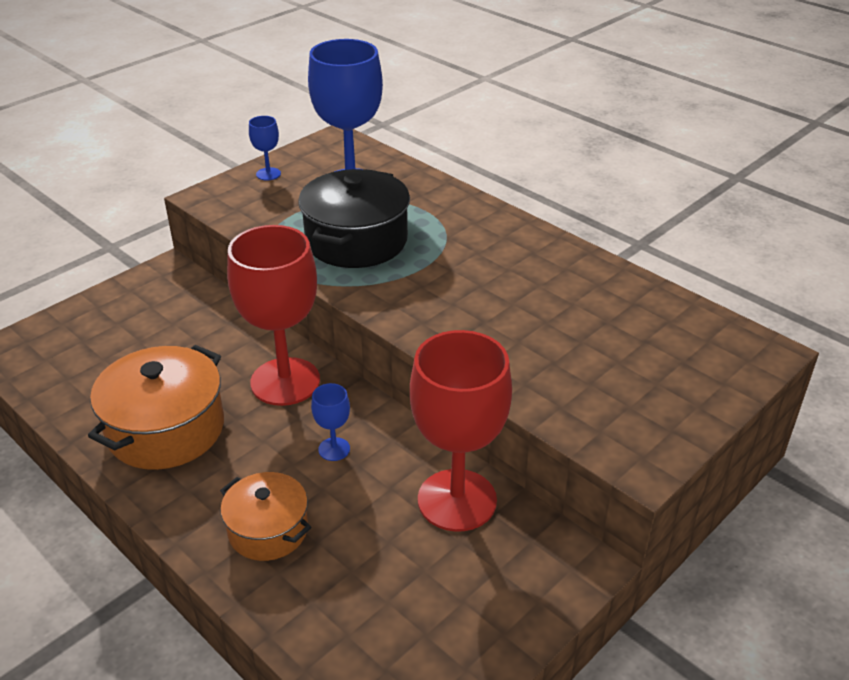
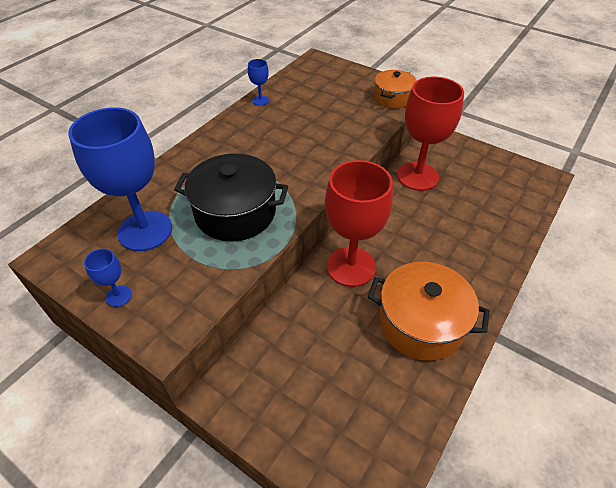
camera: 100 degrees left, 10 degrees up
orange pot [220,472,311,561] -> orange pot moved to [374,70,417,108]
blue goblet [311,383,350,461] -> blue goblet moved to [248,59,269,106]

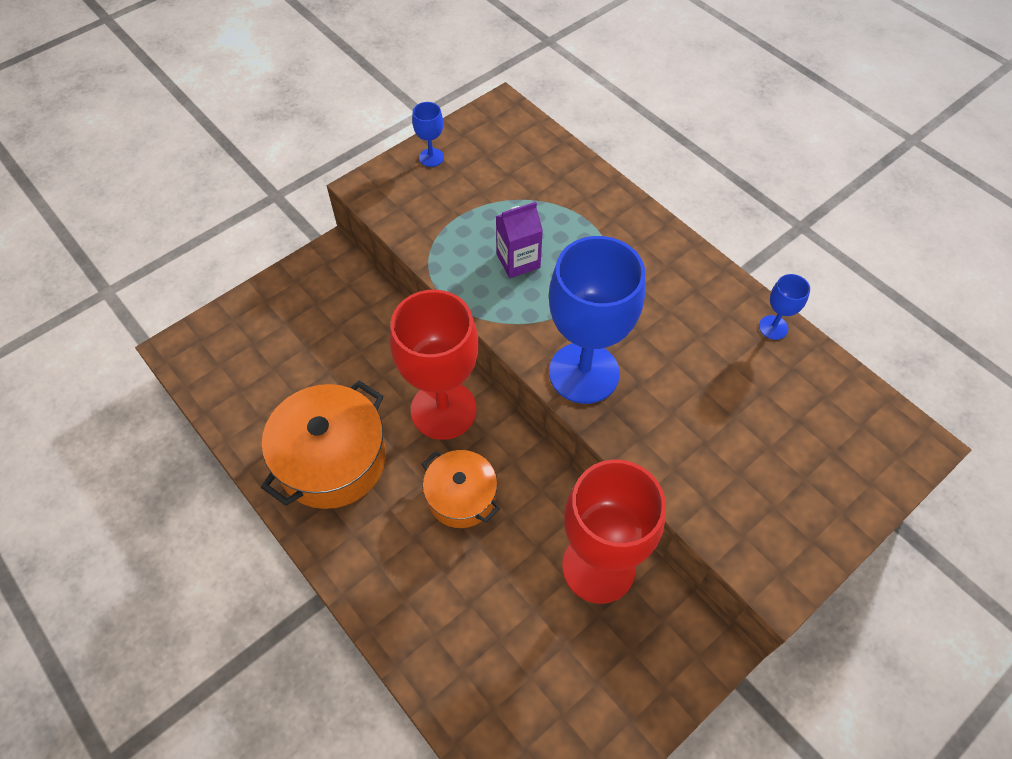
camera: 105 degrees right, 10 degrees up
blue goblet [68,107,172,251] -> blue goblet moved to [549,236,645,404]
black pot [174,154,288,242] -> purple carton [496,202,543,278]
orange pot [374,70,417,108] -> orange pot moved to [422,450,500,528]

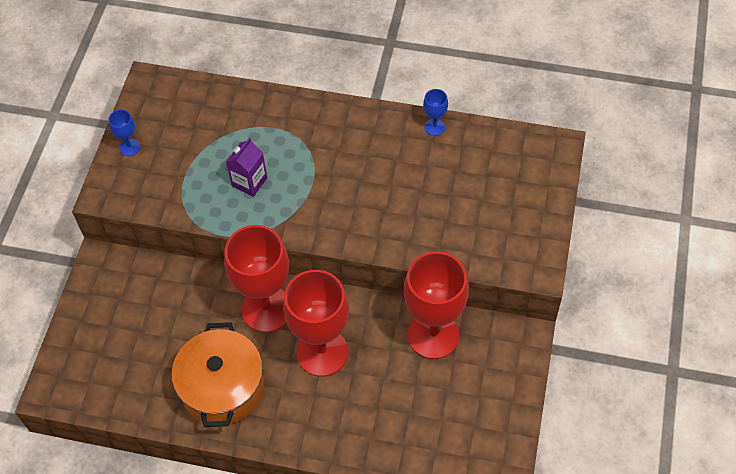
camera: 35 degrees left, 0 degrees up
orange pot [422,450,500,528] -> red goblet [283,270,349,377]
blue goblet [549,236,645,404] -> none

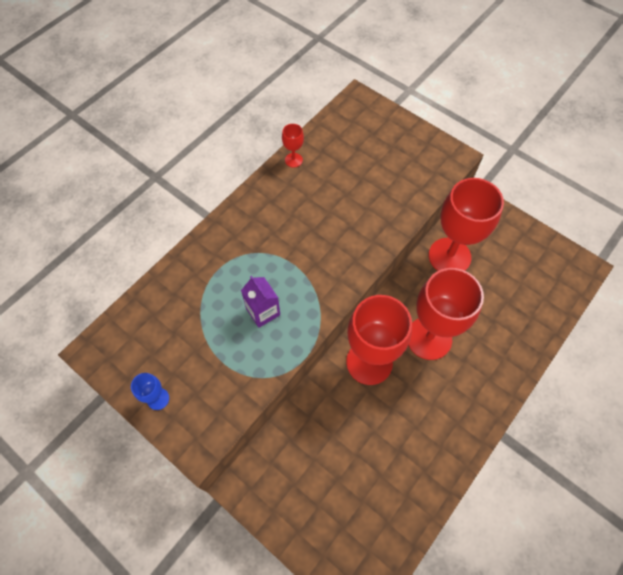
camera: 65 degrees left, 5 degrees up
orange pot [172,322,264,427] -> none
blue goblet [423,89,448,136] -> red goblet [282,124,304,168]

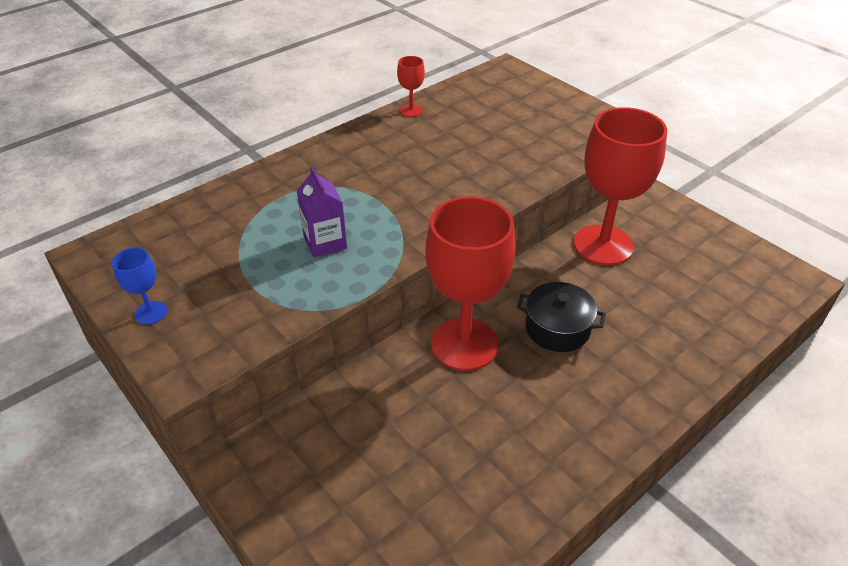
camera: 10 degrees right, 20 degrees down
red goblet [408,268,484,360] -> black pot [517,282,606,352]

